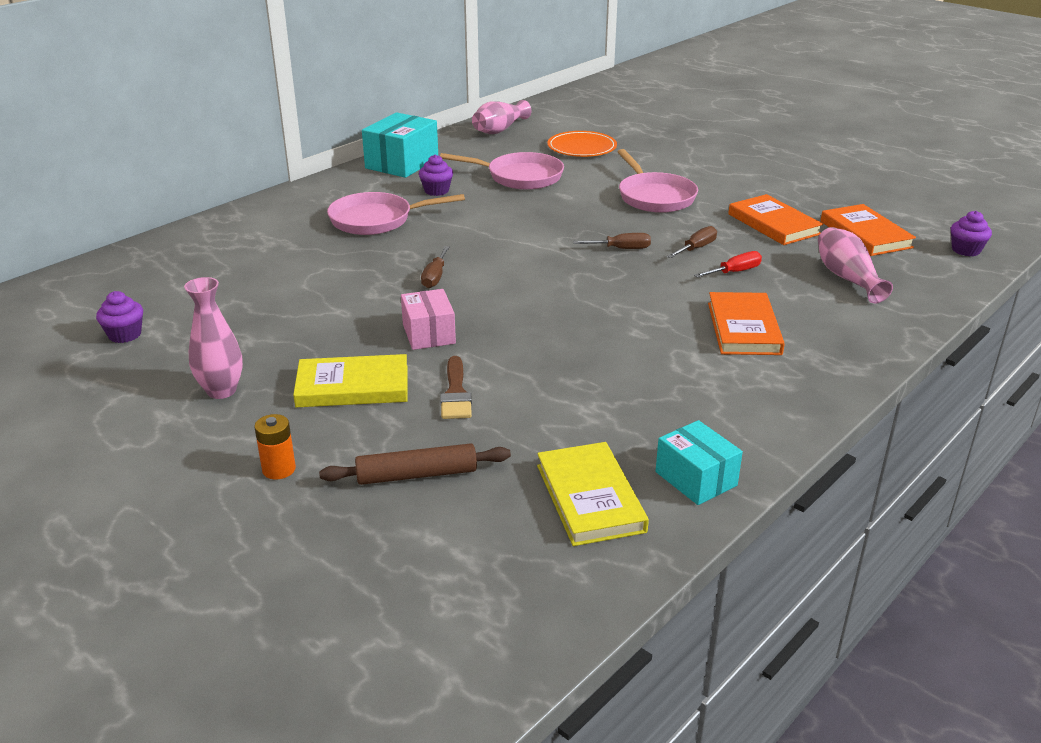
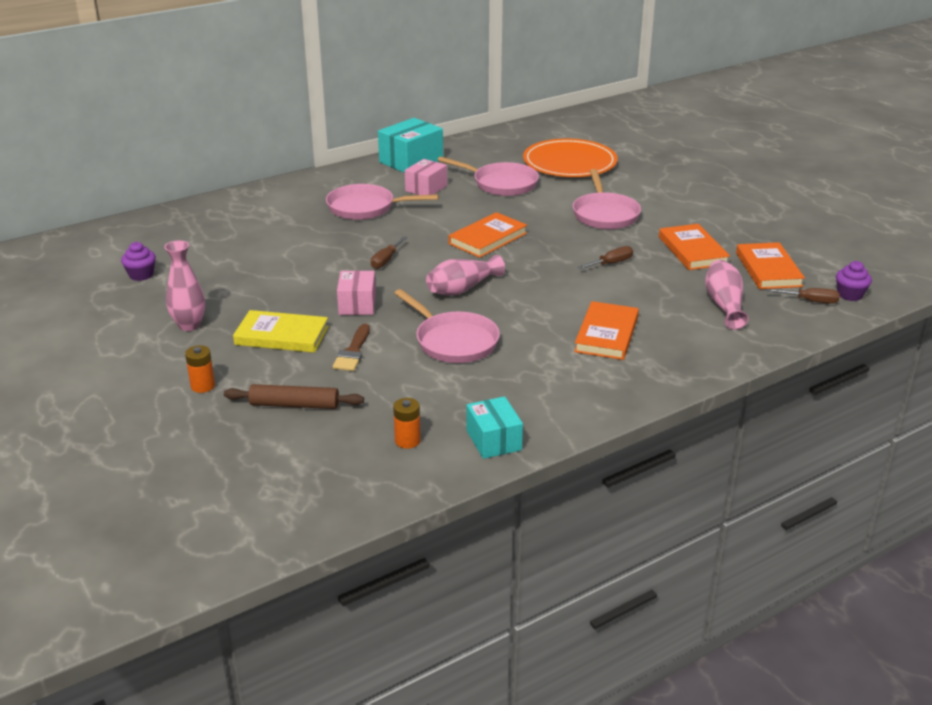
camera: 15 degrees right, 0 degrees up
purple cupcake [419,155,453,196] -> pink box [405,159,447,195]
pink vase [472,100,532,134] -> pink vase moved to [426,255,505,296]
yellow book [537,442,649,546] -> orange battery [393,398,421,449]
orange plate [547,131,617,157] -> orange plate [523,139,618,177], size x1.54
brown screwdriver [573,233,651,249] -> brown screwdriver moved to [767,288,840,304]
red screwdriver [694,251,762,278] -> none
none -> pink pan [394,289,500,363]
none -> orange book [448,212,527,258]

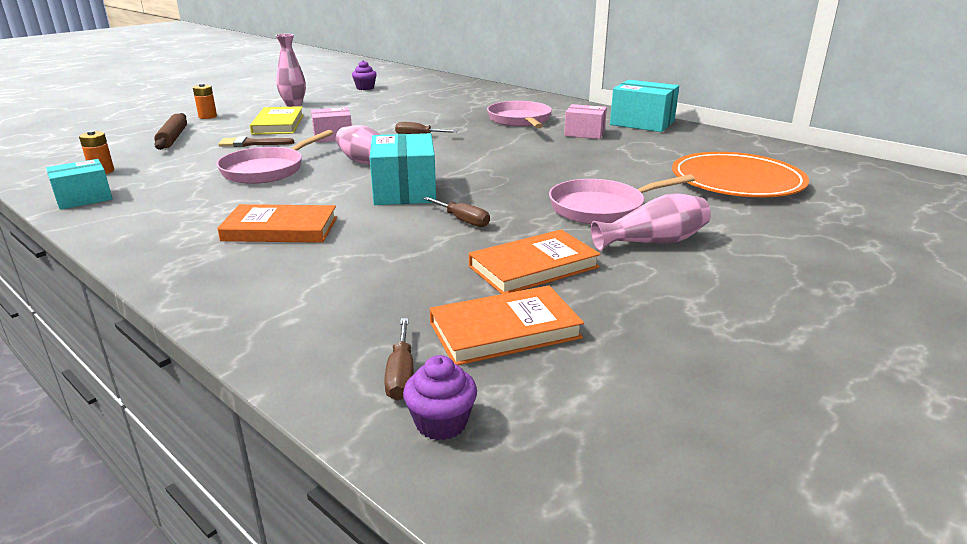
camera: 75 degrees right, 5 degrees down
pink pan [438,156,539,196] -> none
orange book [448,212,527,258] -> none
pink vase [705,260,748,330] -> pink vase moved to [591,193,711,251]
none -> turquoise box [370,133,436,205]

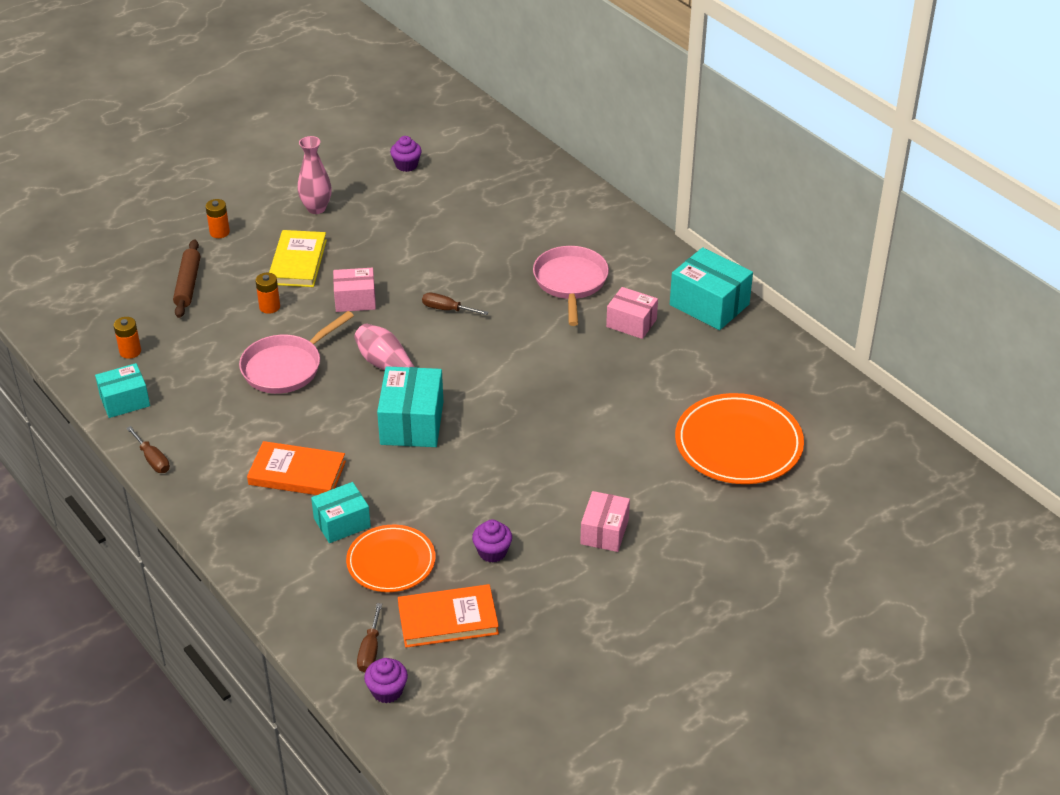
camera: 10 degrees right, 15 degrees up
brown brush [218,136,294,147] -> orange battery [255,273,280,314]
brown screwdriver [423,197,490,227] -> brown screwdriver moved to [126,426,170,473]
orange book [469,229,601,294] -> purple cupcake [472,520,512,563]
pink pan [549,174,695,224] -> none
pink vase [591,193,711,251] -> pink box [580,491,630,552]
none -> turquoise box [311,482,371,543]
none -> orange plate [346,525,436,592]

